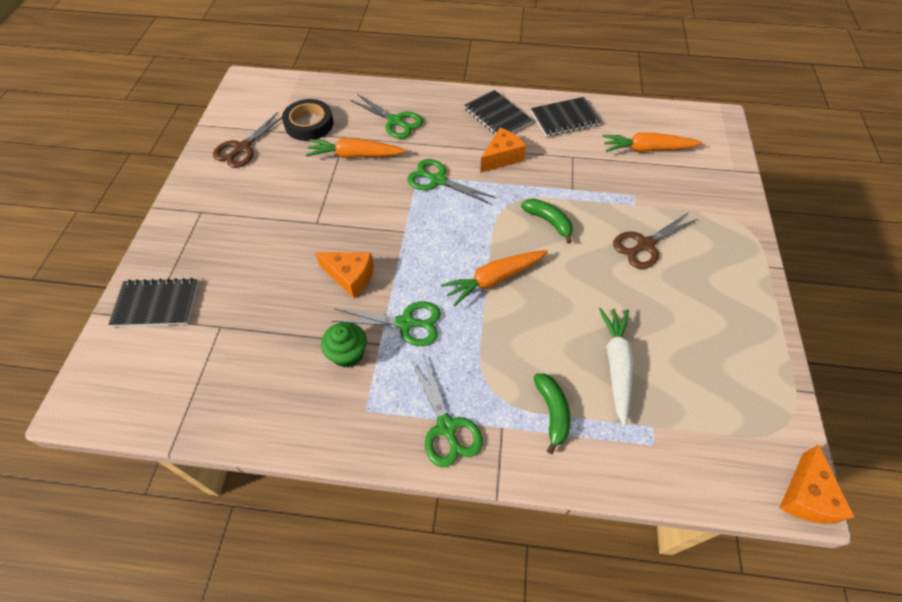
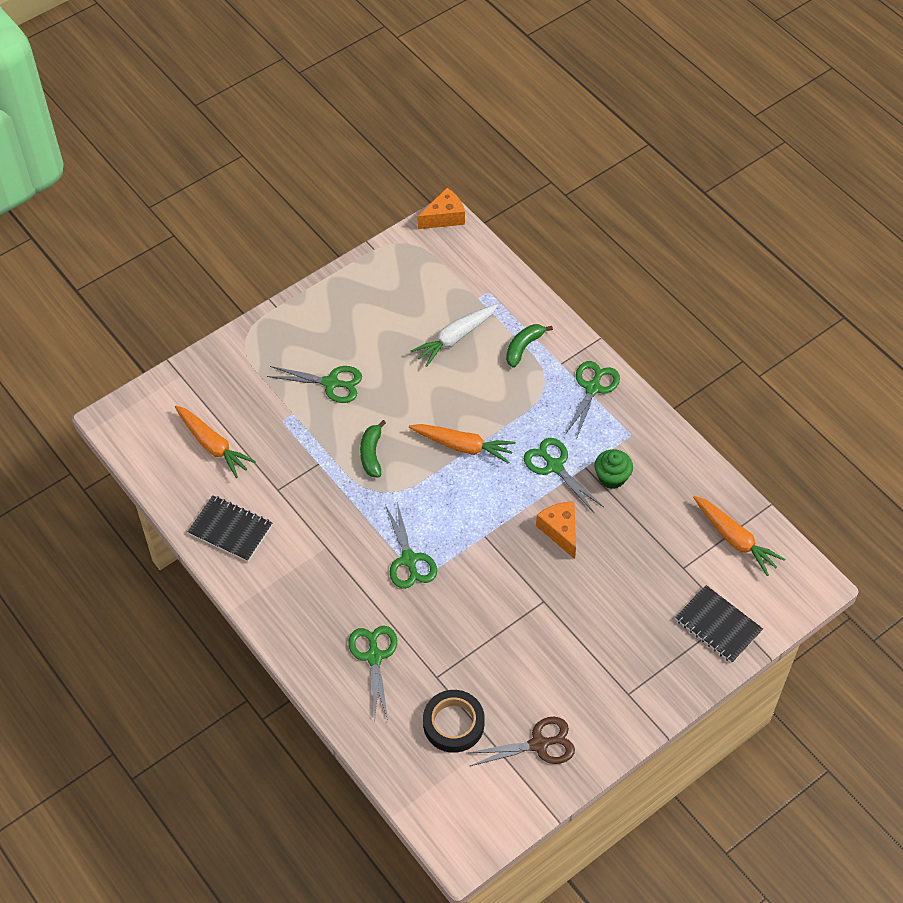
camera: 135 degrees left, 0 degrees up
orange carrot [306,138,406,158] -> orange carrot moved to [693,496,785,576]
black notebook [464,90,532,134] -> none
orange cheese [480,128,526,173] -> none
brown scissors [613,212,698,269] -> green scissors [267,366,362,403]

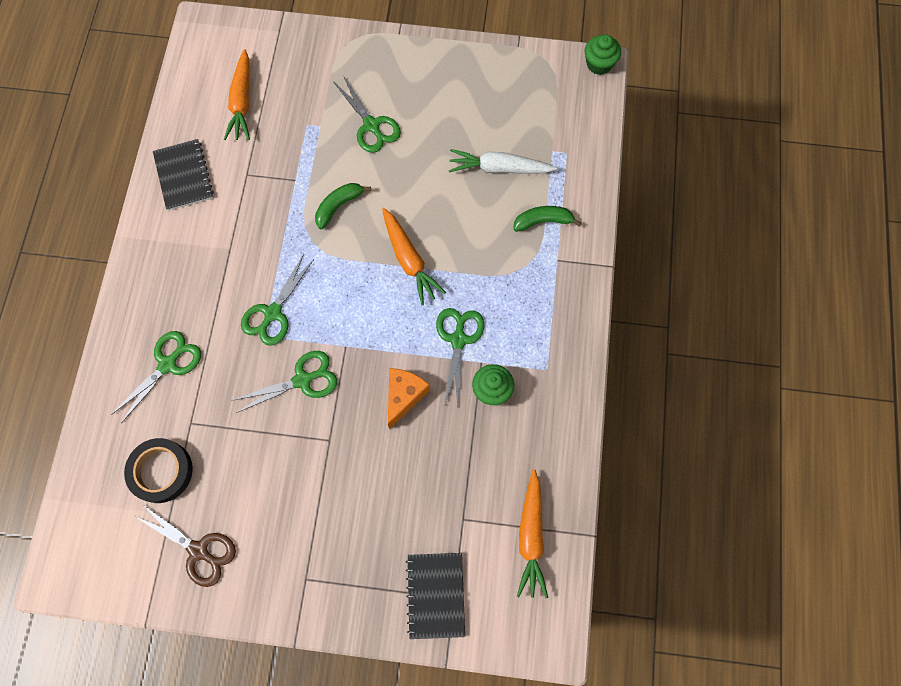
camera: 45 degrees right, 15 degrees up
orange cheese [417,188,465,229] -> green cupcake [585,35,621,75]
green scissors [565,361,620,439] -> green scissors moved to [232,351,337,413]

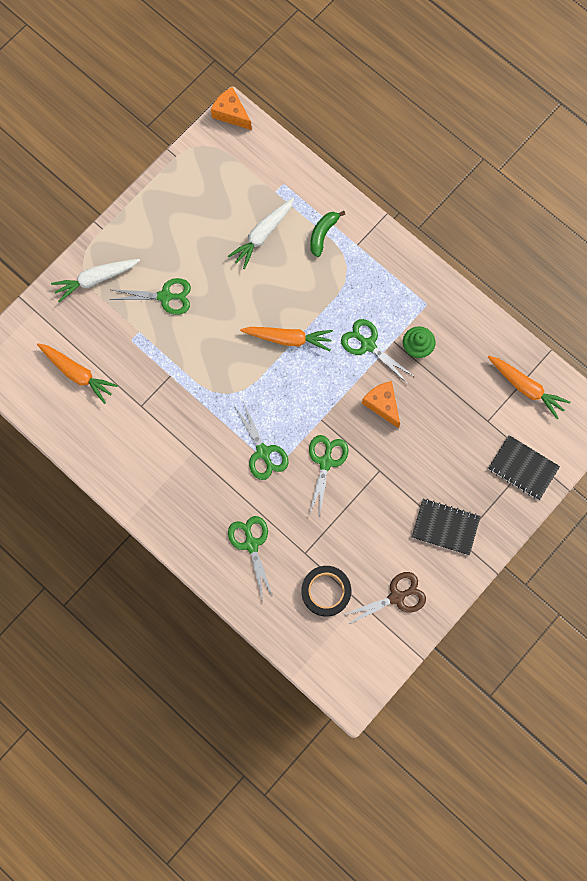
camera: 55 degrees left, 5 degrees up
black notebook [153,139,214,211] -> black notebook moved to [412,499,481,555]
green banana [315,183,371,229] -> none
green cupcake [585,35,621,75] -> orange cheese [211,87,252,130]
none -> white carrot [51,259,140,302]

